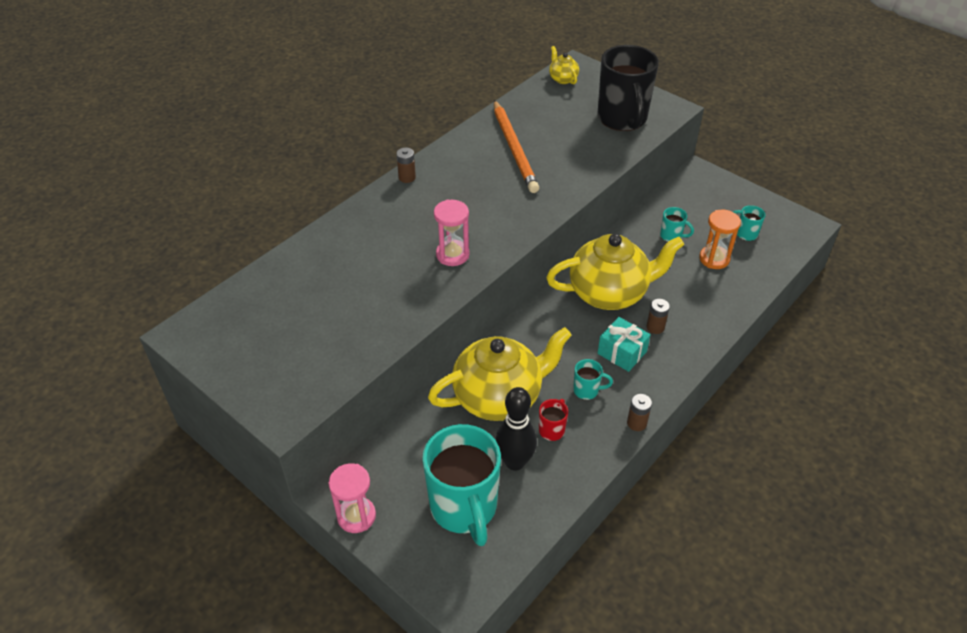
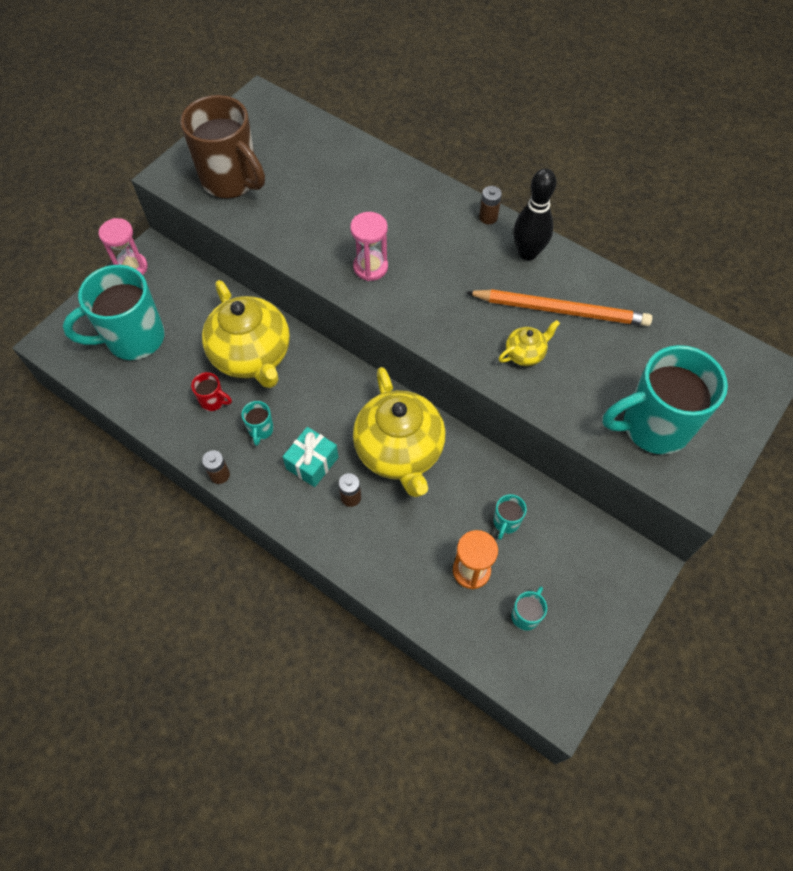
camera: 85 degrees right, 15 degrees up
orange pencil [494,100,539,193] -> orange pencil turned 150 degrees counterclockwise [466,289,652,326]
black bowling pin [495,387,537,471] -> black bowling pin moved to [513,168,556,261]
yellow teapot [549,46,579,84] -> yellow teapot moved to [499,320,560,366]
black mug [597,45,659,131] -> turquoise mug [603,345,728,455]
none -> brown mug [180,95,265,198]

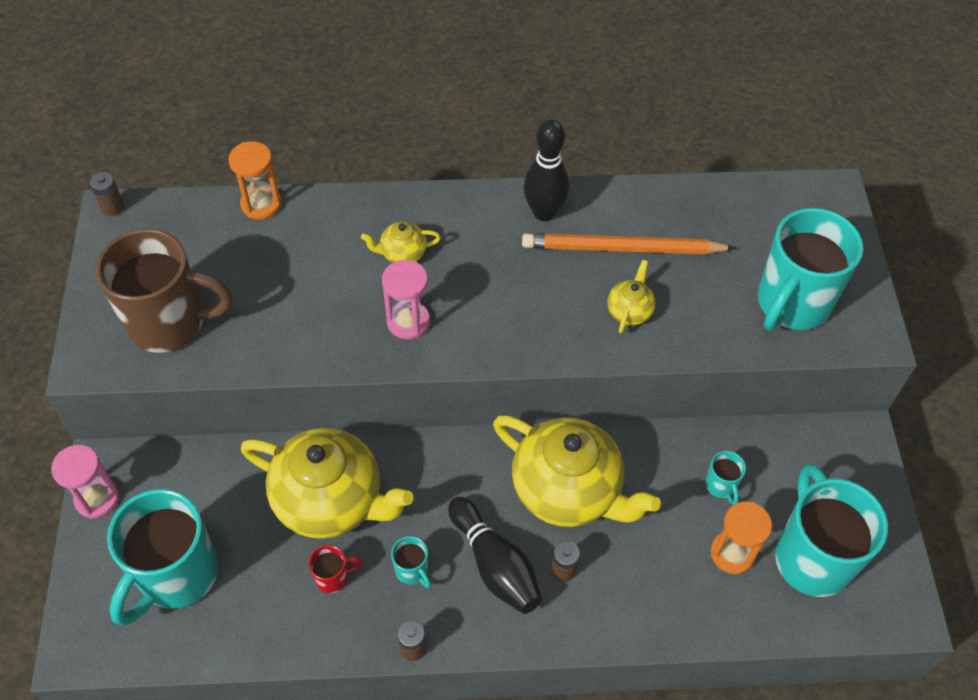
camera: 40 degrees left, 5 degrees down
turquoise gift [283,427,339,487] -> black bowling pin [448,497,542,614]
orange pencil [466,289,652,326] -> orange pencil turned 150 degrees counterclockwise [522,233,735,254]
brown battery [479,186,502,224] -> brown battery moved to [90,172,124,216]
turquoise mug [511,587,547,631] -> turquoise mug [775,464,888,597], size x2.40
none -> orange hourglass [228,141,282,220]
none -> yellow teapot [361,222,441,263]

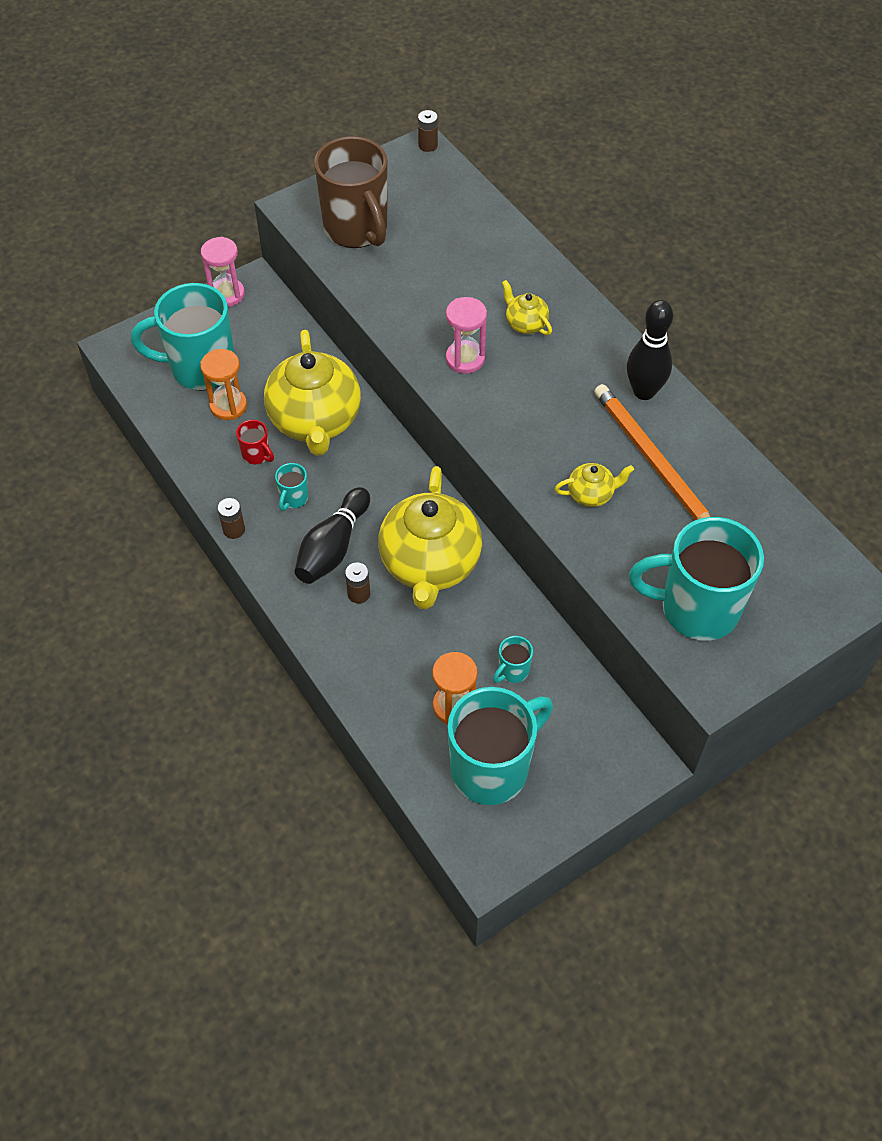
camera: 60 degrees right, 0 degrees up
orange hourglass [228,141,282,220] -> orange hourglass moved to [200,349,247,420]

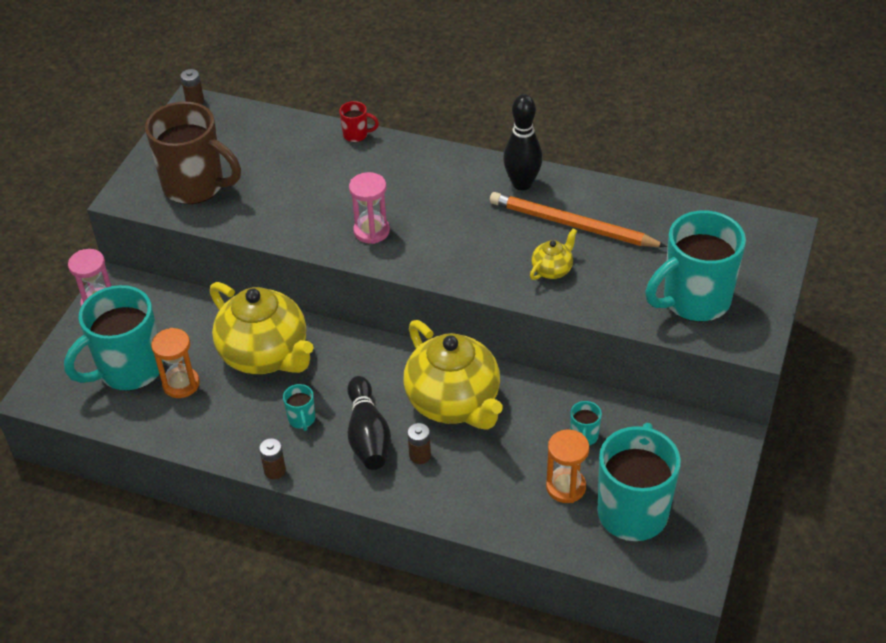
camera: 35 degrees left, 10 degrees down
red mug [236,420,274,465] -> red mug moved to [339,101,379,142]
yellow teapot [502,280,552,335] -> none

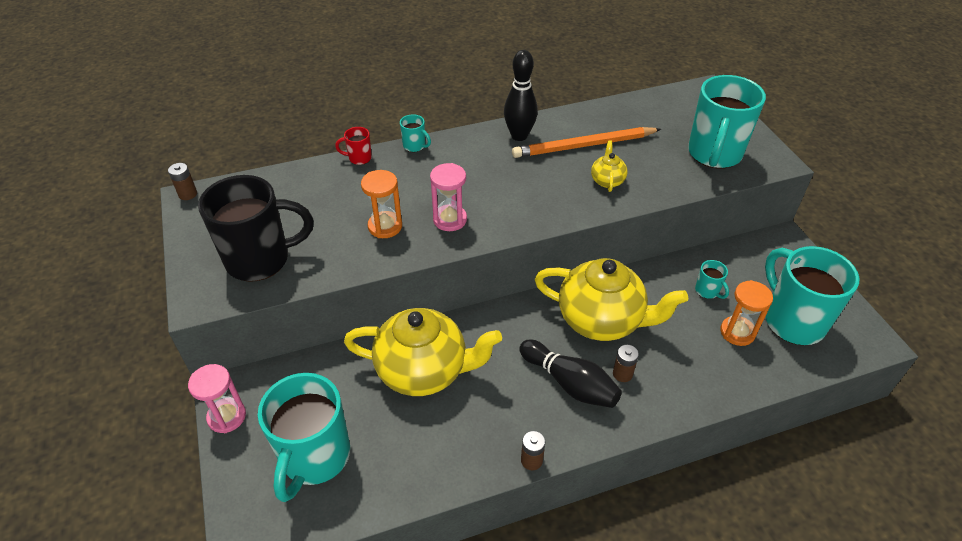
camera: 40 degrees left, 0 degrees up
brown mug [145,101,241,204] -> black mug [198,175,313,282]
orange hourglass [151,328,200,398] -> orange hourglass moved to [361,170,402,238]
turquoise mug [283,384,316,431] -> turquoise mug moved to [400,114,431,152]
red mug [339,101,379,142] -> red mug turned 150 degrees counterclockwise [335,127,372,165]

